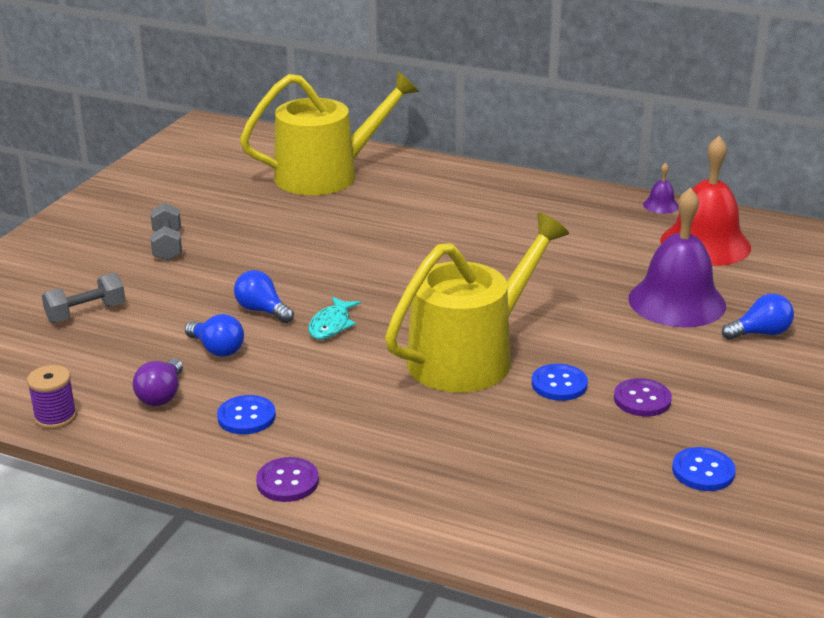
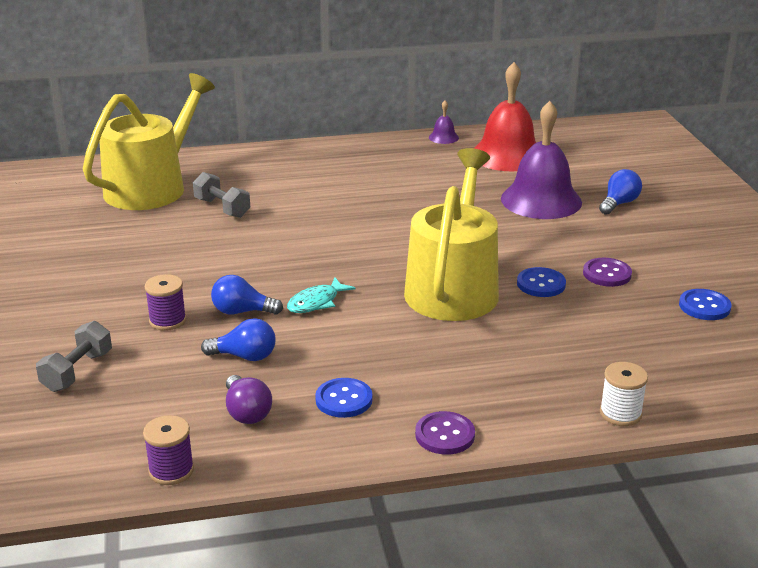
camera: 35 degrees left, 0 degrees up
grey dumbbell [150,203,182,261] -> grey dumbbell moved to [193,172,250,218]
turquoise fish [308,296,361,339] -> turquoise fish turned 60 degrees clockwise [287,278,356,313]
none -> purple spool [145,274,186,331]
none -> white spool [600,362,648,426]

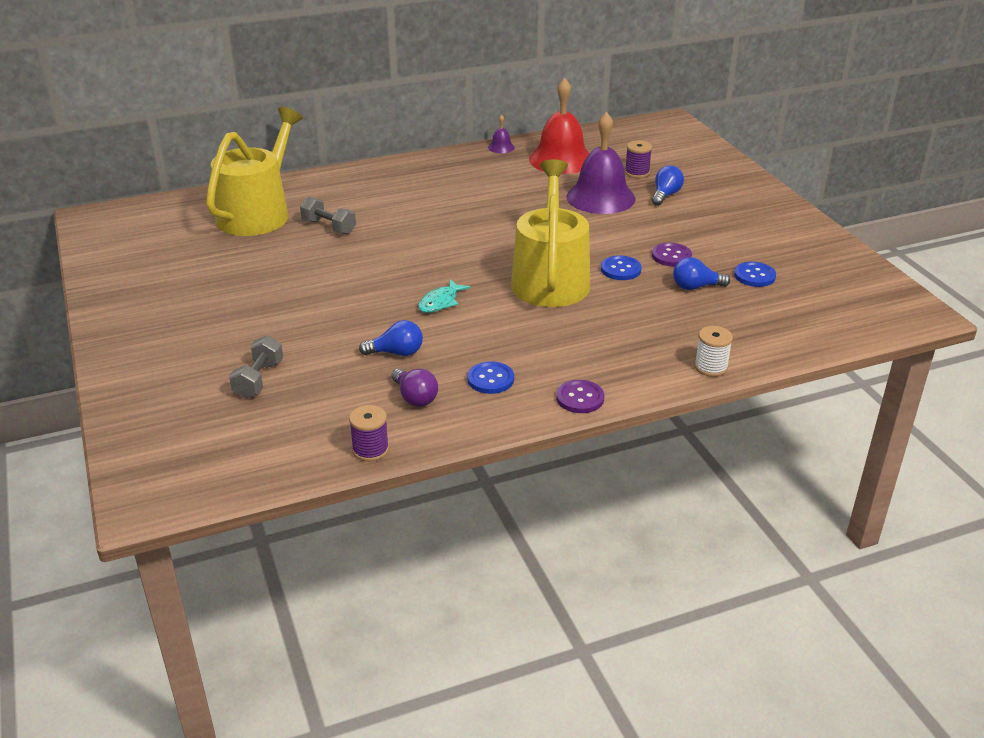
camera: 10 degrees left, 5 degrees up
purple spool [145,274,186,331] -> purple spool moved to [625,140,652,178]
blue light bulb [211,275,283,315] -> blue light bulb moved to [673,257,730,290]

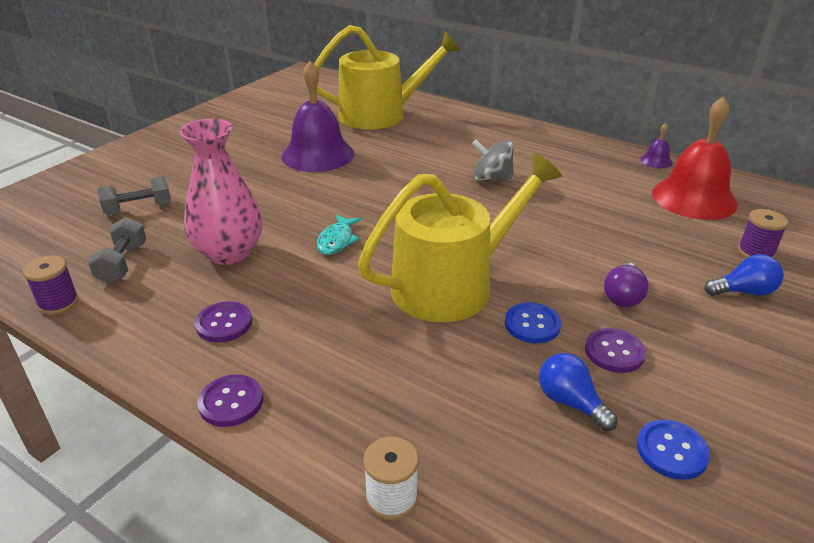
camera: 55 degrees right, 0 degrees up
grey dumbbell [300,197,356,235] -> grey dumbbell moved to [88,217,146,284]
blue light bulb [359,320,423,356] -> pink vase [179,119,263,265]
purple light bulb [392,368,438,407] -> purple light bulb moved to [604,263,649,307]
turquoise fish [418,279,471,313] -> turquoise fish turned 75 degrees counterclockwise [316,215,361,255]
blue button [467,361,514,394] -> purple button [195,302,252,342]
purple bell [567,112,636,214] -> purple bell moved to [281,61,354,172]
none -> grey spinning top [472,140,514,181]

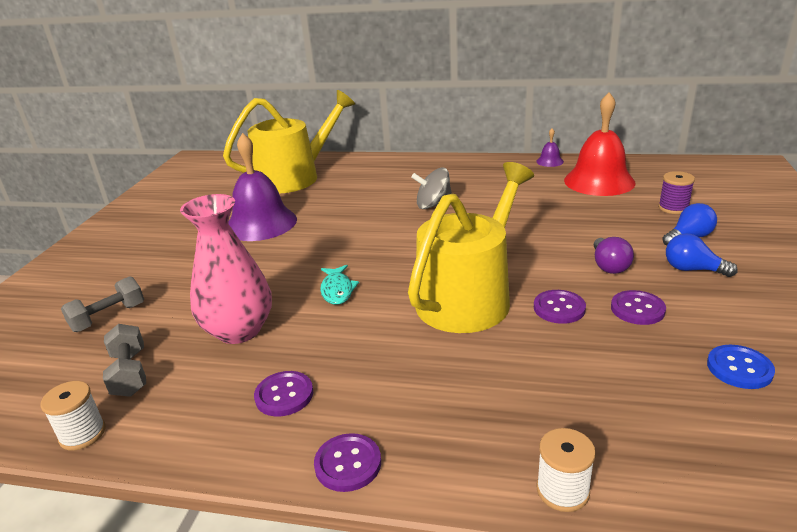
camera: 20 degrees left, 5 degrees down
purple spool [23,255,79,315] -> white spool [41,381,106,451]
blue button [505,302,561,343] -> purple button [534,290,586,324]
blue light bulb [539,353,618,431] -> blue light bulb moved to [666,234,738,277]

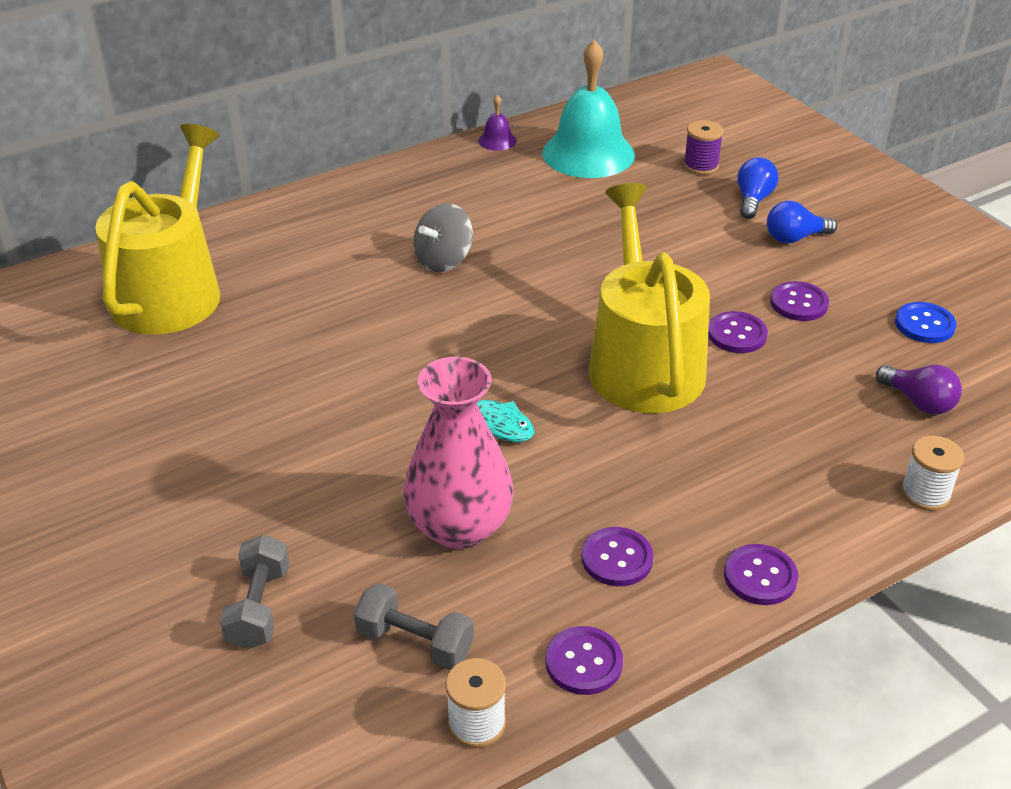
camera: 45 degrees left, 10 degrees up
purple bell [228,133,297,241] -> none
red bell [564,92,636,196] -> turquoise bell [542,40,635,178]
purple light bulb [594,237,634,274] -> purple light bulb moved to [876,365,962,415]
none -> purple button [545,626,623,695]

